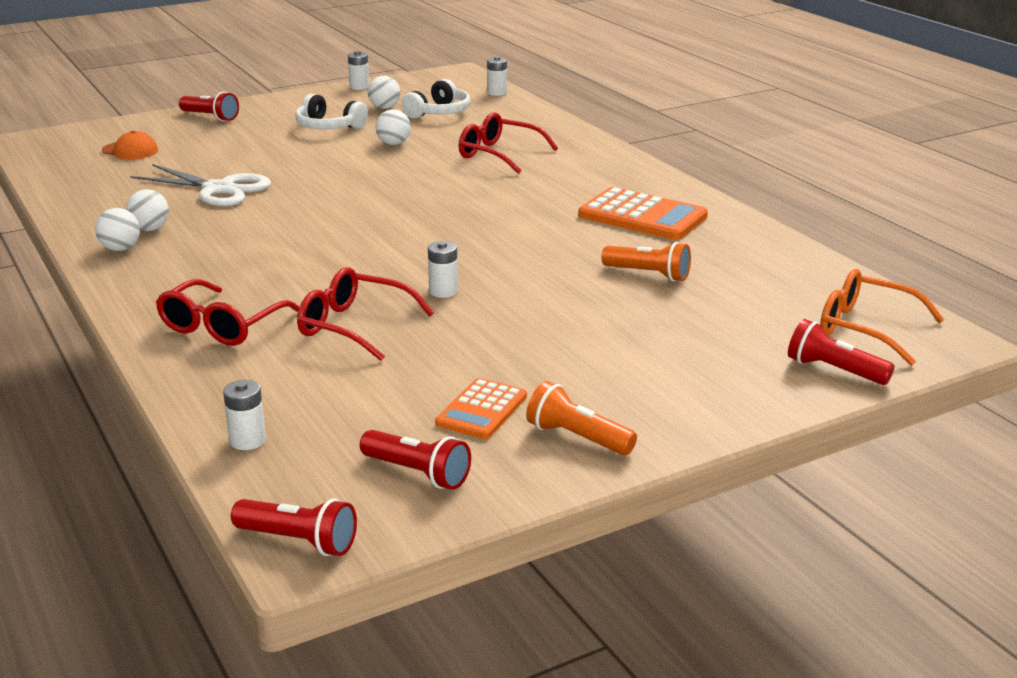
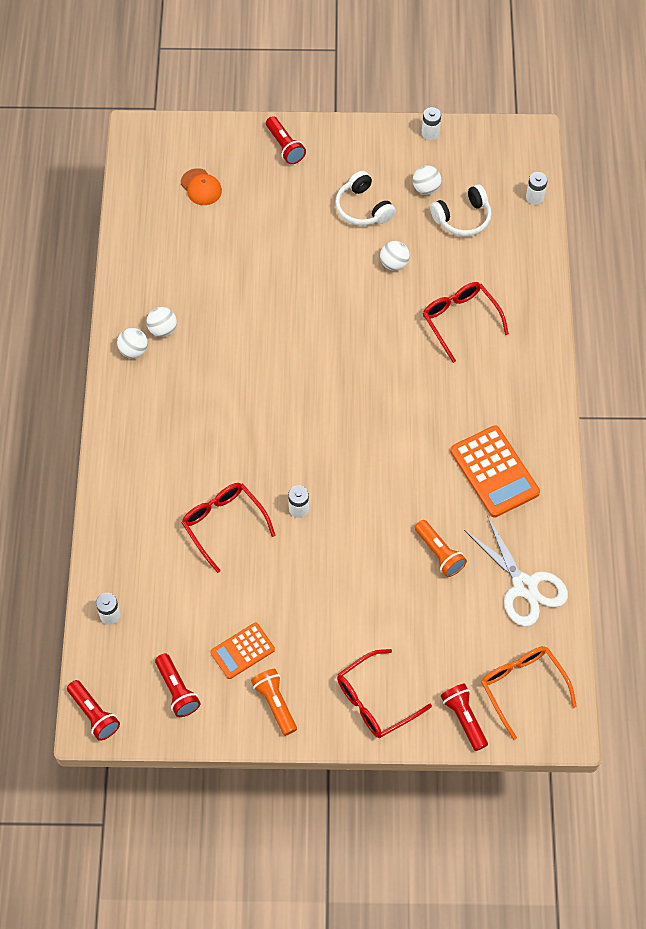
camera: 30 degrees right, 35 degrees up
white scissors [130,164,271,206] -> white scissors moved to [464,516,568,626]
red glasses [156,279,300,346] -> red glasses moved to [337,649,432,738]

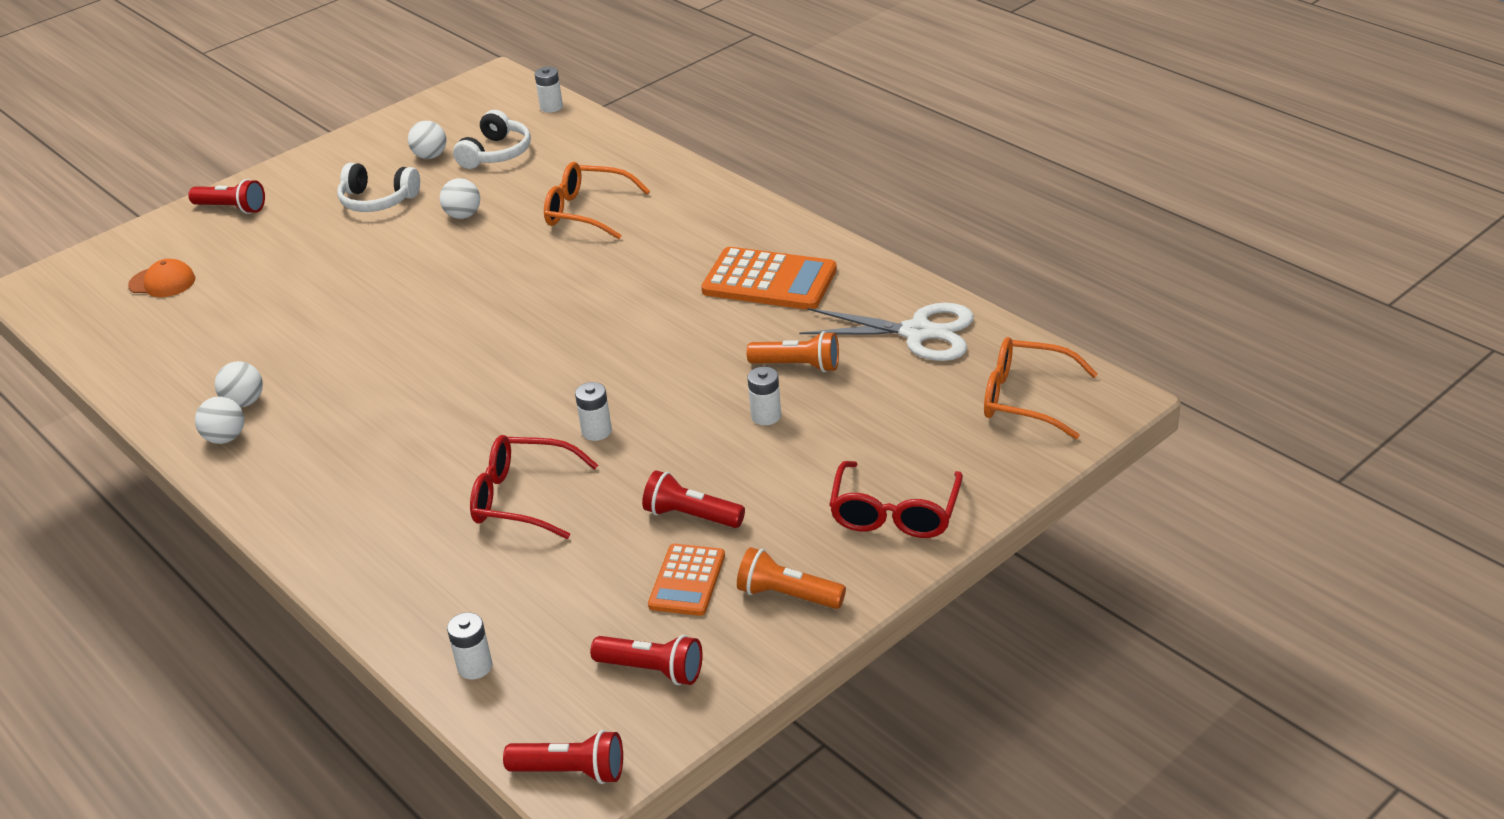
camera: 40 degrees left, 25 degrees down
white battery [422,107,441,140] -> white battery moved to [748,367,781,425]
red glasses [423,282,509,363] -> orange glasses [544,162,650,239]
red flashlight [441,683,488,751] -> red flashlight moved to [642,470,745,528]

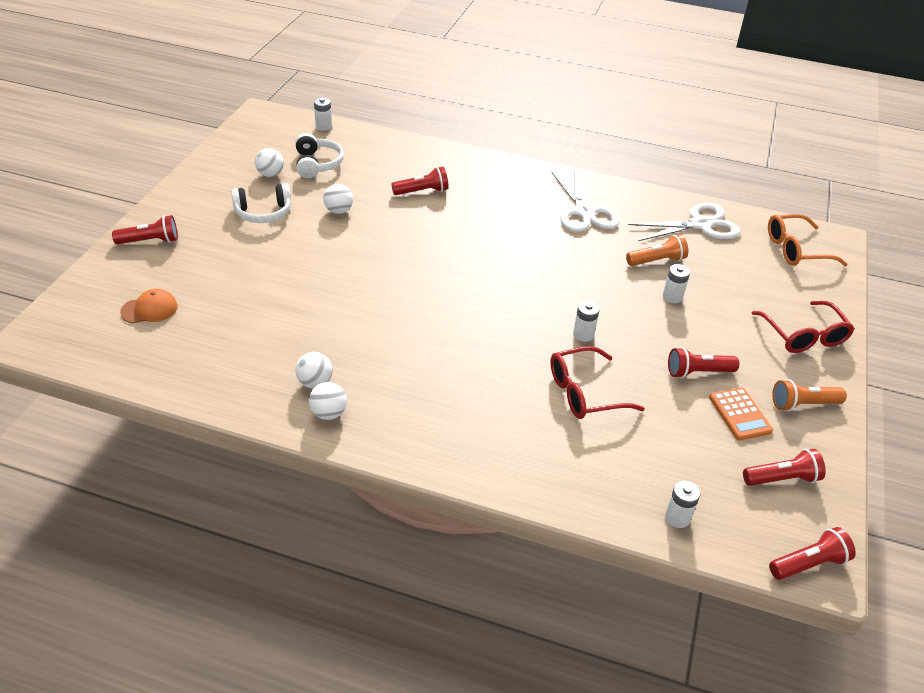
camera: 35 degrees left, 5 degrees up
orange glasses [544,162,650,239] -> red flashlight [391,167,449,195]
orange calculator [701,247,837,310] -> white scissors [551,169,619,232]

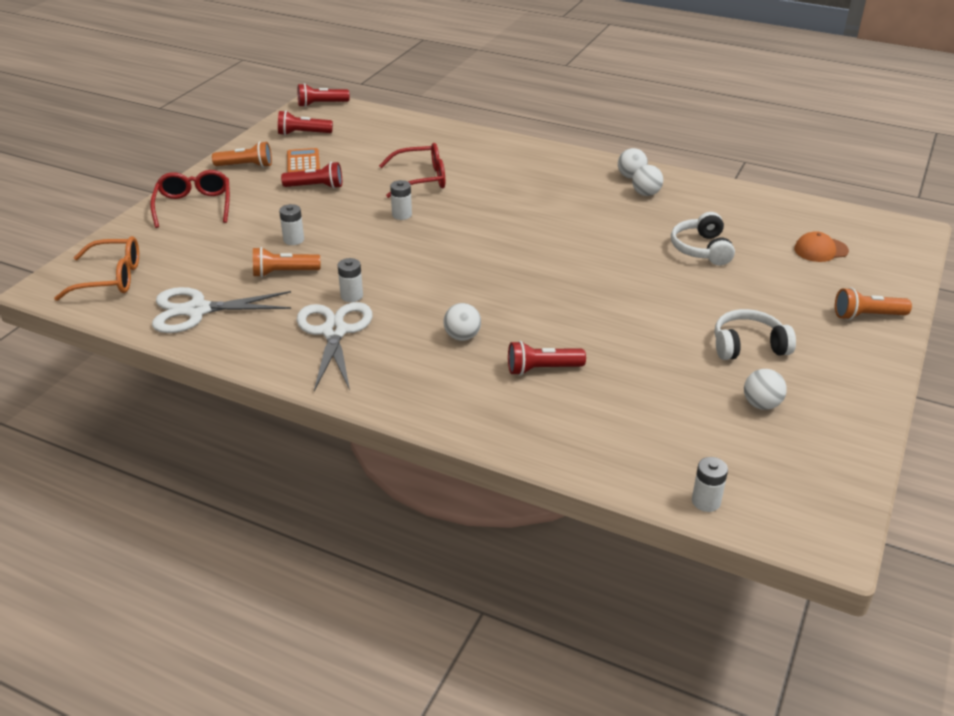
camera: 170 degrees left, 5 degrees down
red flashlight [112,215,178,244] -> orange flashlight [835,288,912,320]
white headphones [296,133,344,178] -> white headphones moved to [671,212,735,266]
white ball [323,184,353,214] -> white ball moved to [443,303,481,341]
white battery [665,481,700,528] -> white battery moved to [338,258,363,302]

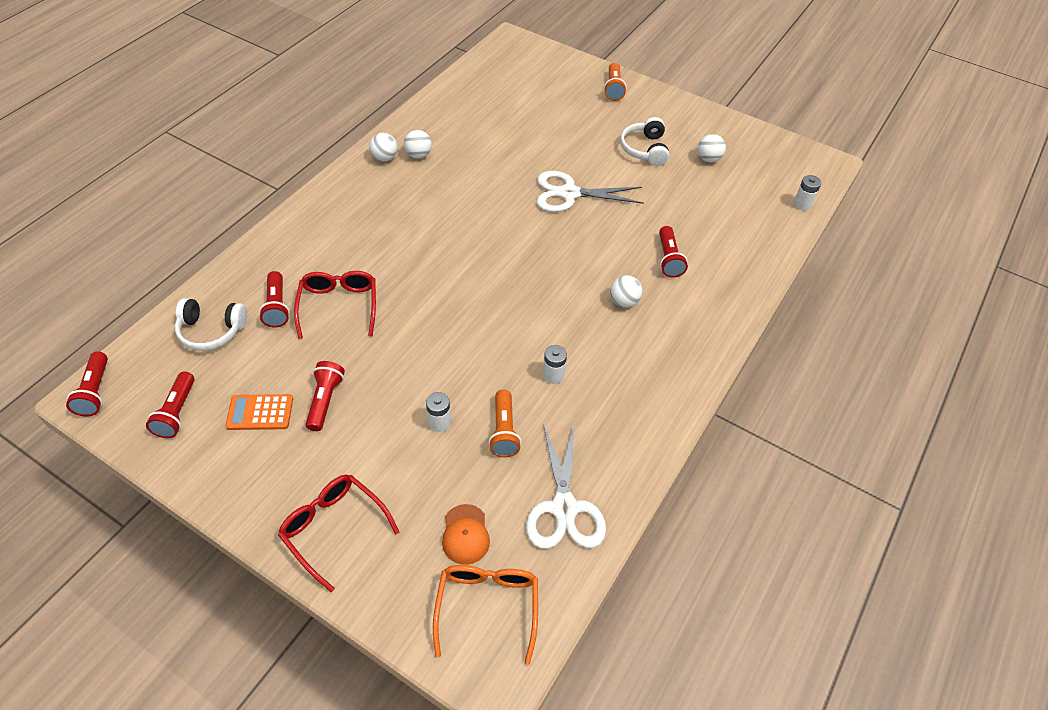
camera: 85 degrees left, 15 degrees up
red glasses [150,170,230,228] -> red glasses turned 45 degrees clockwise [278,475,400,592]
orange flashlight [212,141,272,168] -> none
white scissors [297,302,373,391] -> white scissors moved to [537,171,644,212]
white battery [390,180,412,220] -> none
white headphones [671,212,735,266] -> white headphones moved to [175,298,247,351]
orange cap [794,231,849,262] -> orange cap moved to [442,504,490,565]
none -> red flashlight [259,271,290,328]

